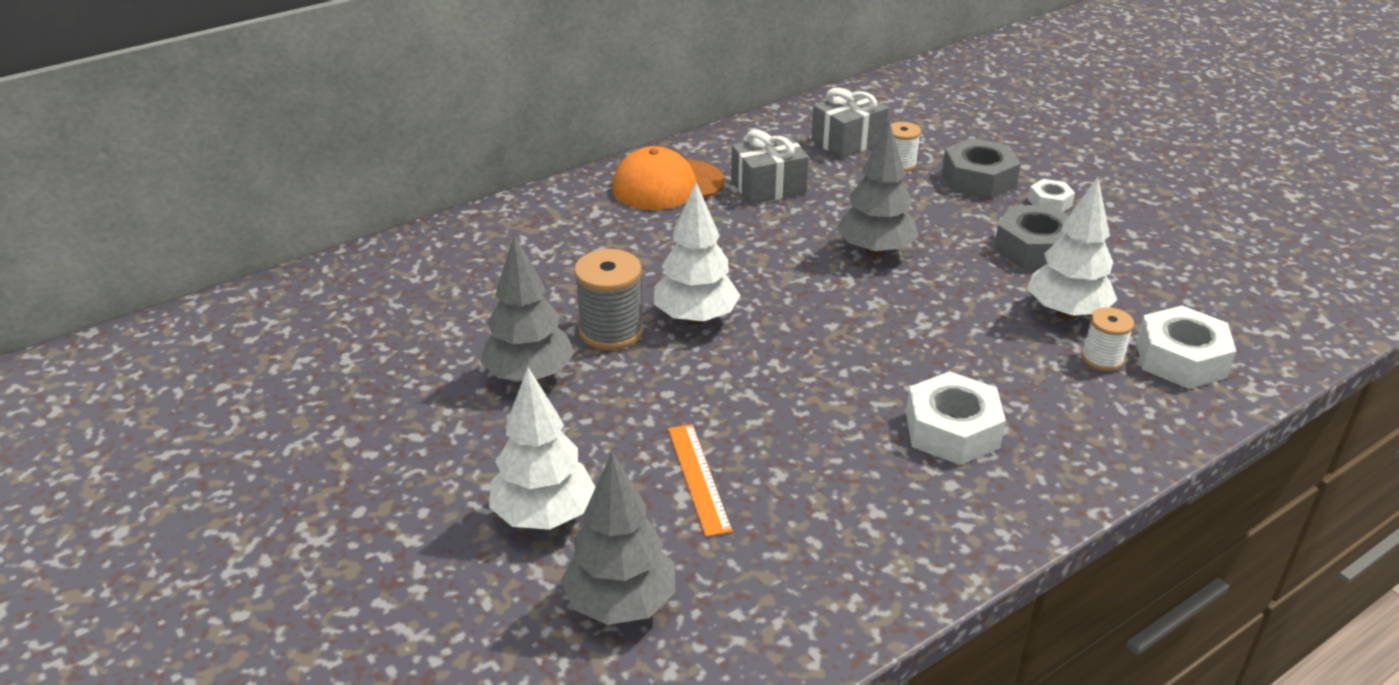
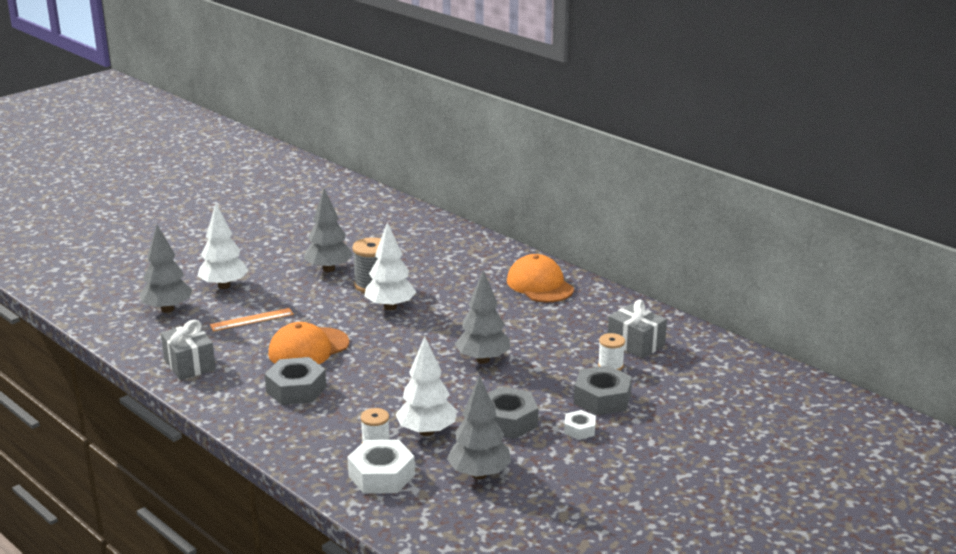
camera: 80 degrees right, 10 degrees down
grey gift [731,129,809,205] -> grey gift moved to [161,320,216,380]
white nut [906,371,1006,465] -> grey nut [265,357,326,405]
none -> orange cap [268,322,349,364]
none -> grey tree [447,375,511,479]

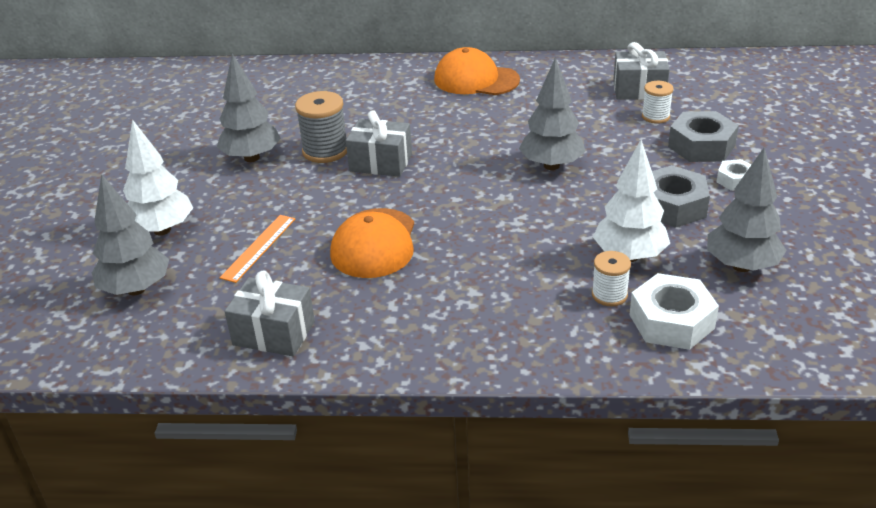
camera: 40 degrees left, 10 degrees up
grey nut [265,357,326,405] -> none
white tree [364,222,416,310] -> grey gift [346,110,412,177]

